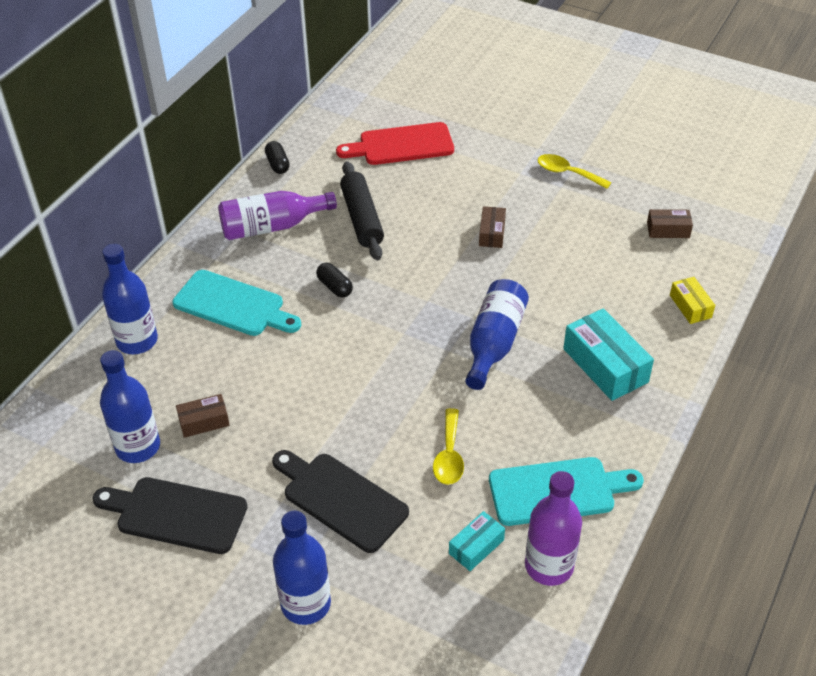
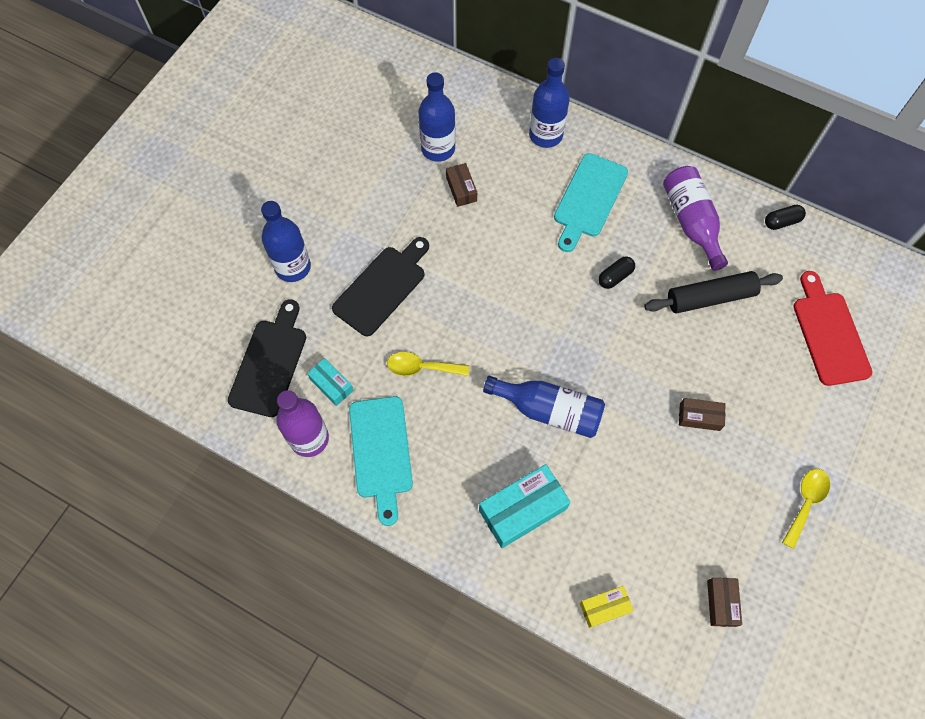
camera: 90 degrees right, 20 degrees up
black cutting board [93,477,248,554] -> black cutting board moved to [228,299,306,417]

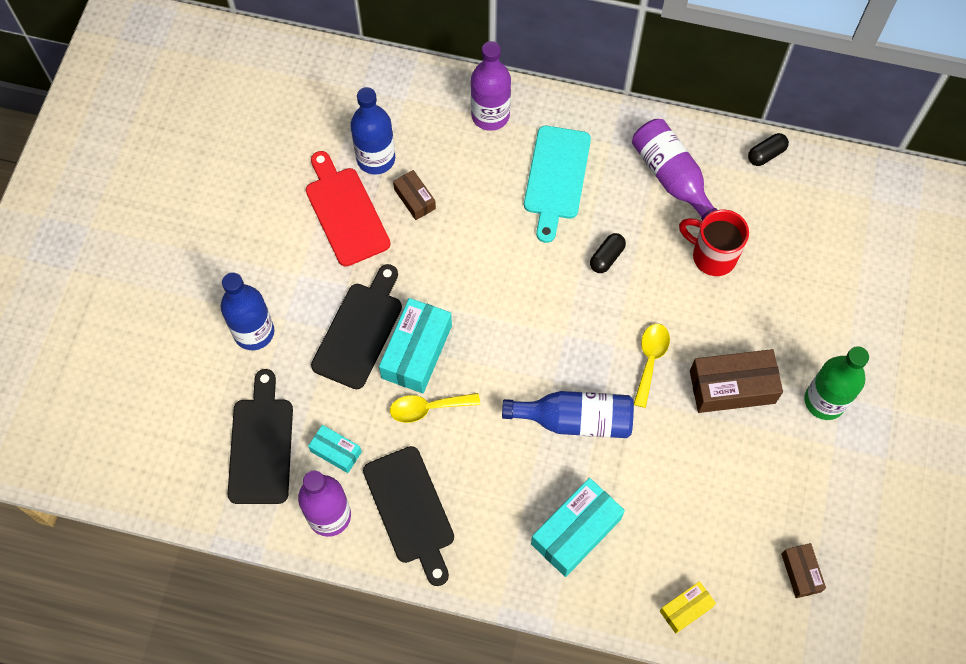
camera: 15 degrees left, 0 degrees up
turquoise cutting board [349,396,413,526] -> black cutting board [363,446,454,586]
blue bottle [529,58,570,148] -> purple bottle [471,41,511,131]
black rolling pin [644,271,783,314] -> red mug [679,209,749,276]
brown box [679,398,725,431] -> brown box [690,349,783,413], size x1.80
yellow spoon [782,469,830,549] -> yellow spoon moved to [634,324,670,408]
red cutting board [793,271,872,386] -> red cutting board moved to [306,151,391,267]
none -> turquoise box [379,298,452,393]
none -> green bottle [804,346,869,420]

